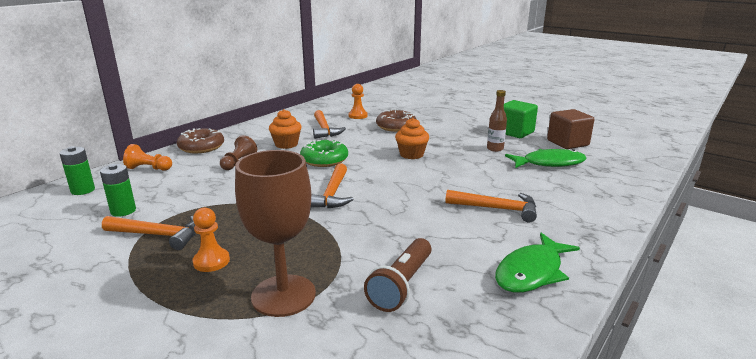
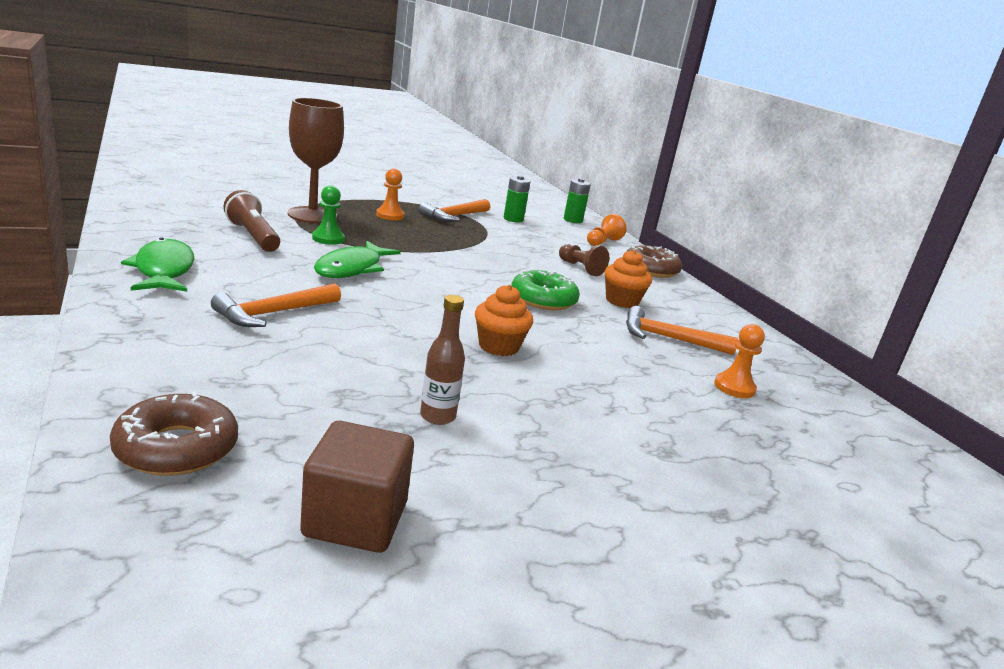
camera: 115 degrees right, 0 degrees up
orange hammer [311,163,353,208] -> none
brown donut [376,109,416,132] -> brown donut moved to [110,391,238,476]
green cube [504,100,538,138] -> none
green fish [505,149,587,168] -> green fish moved to [314,241,401,278]
none -> green pawn [312,185,345,245]

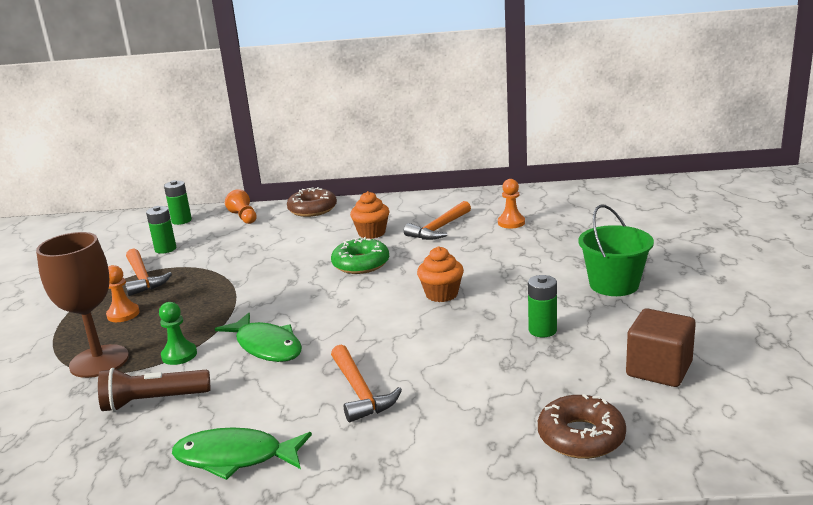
camera: 60 degrees left, 0 degrees up
brown bottle [420,295,465,425] -> green battery [528,275,557,337]
brown pawn [559,244,609,276] -> none
none -> green bucket [578,205,654,296]

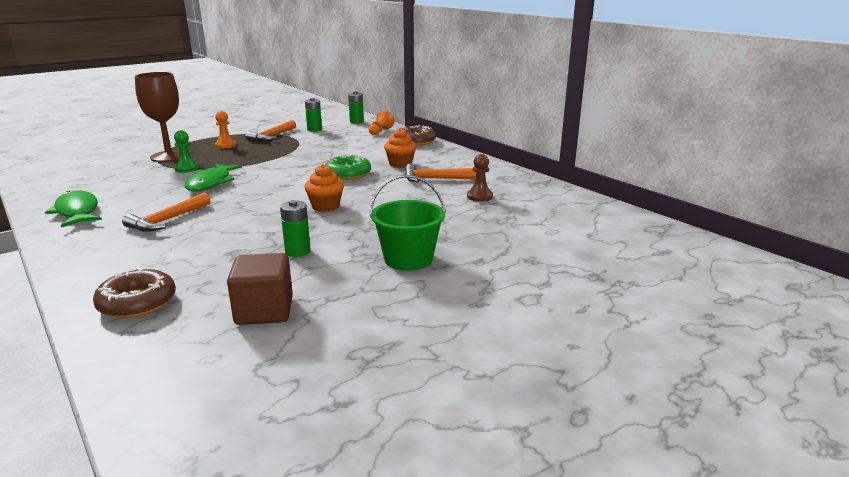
camera: 50 degrees right, 0 degrees up
brown flashlight [98,368,210,412] -> none
orange pawn [498,179,525,228] -> brown pawn [467,154,493,202]

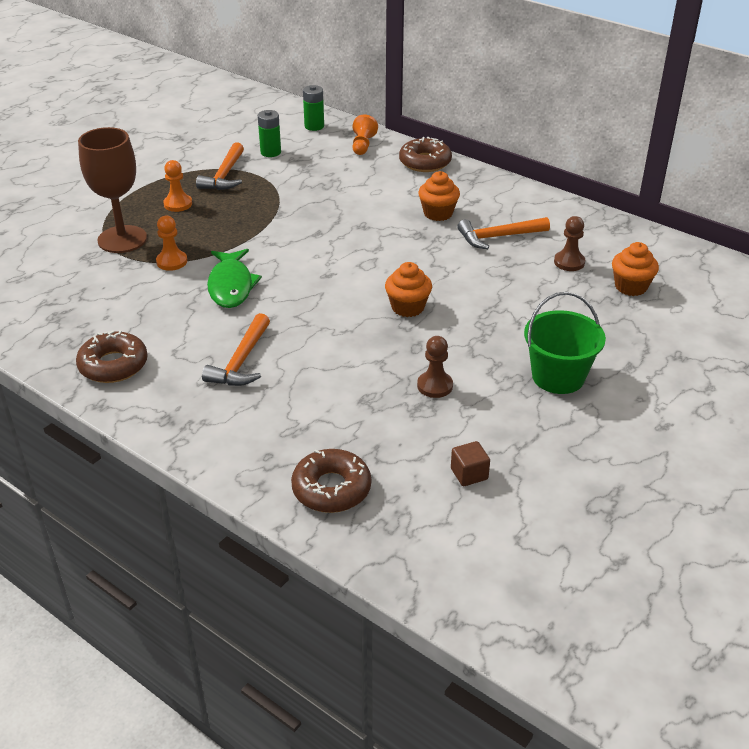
camera: 15 degrees left, 15 degrees up
green fish [45,190,102,228] -> brown donut [76,330,148,383]
green pawn [174,130,199,173] -> orange pawn [156,216,187,271]
brown cube [227,253,293,325] -> brown cube [451,441,490,486], size x0.55
green battery [280,200,311,257] -> brown pawn [417,336,453,398]
green donut [325,154,371,180] -> none
none -> orange cupcake [612,242,659,296]

